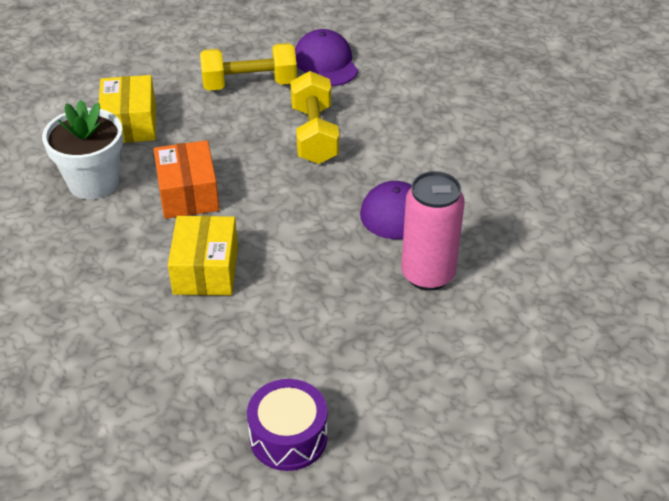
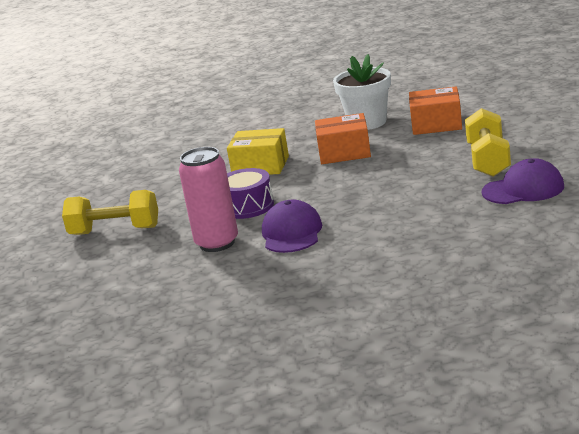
camera: 105 degrees right, 20 degrees down
yellow box [99,75,156,143] -> orange box [409,86,462,135]
purple drum [247,379,328,471] -> purple drum moved to [227,168,274,219]
yellow dumbbell [290,71,339,164] -> yellow dumbbell moved to [62,190,158,235]

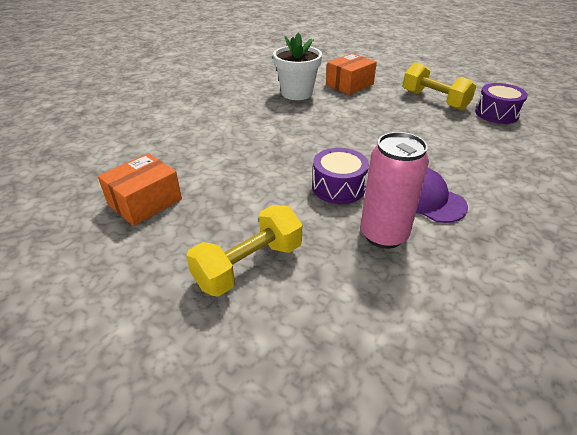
camera: 50 degrees left, 15 degrees up
yellow box [227,128,289,175] -> none
orange box [315,113,371,164] -> orange box moved to [98,153,182,226]
purple cap [482,158,564,204] -> purple drum [475,83,528,124]

